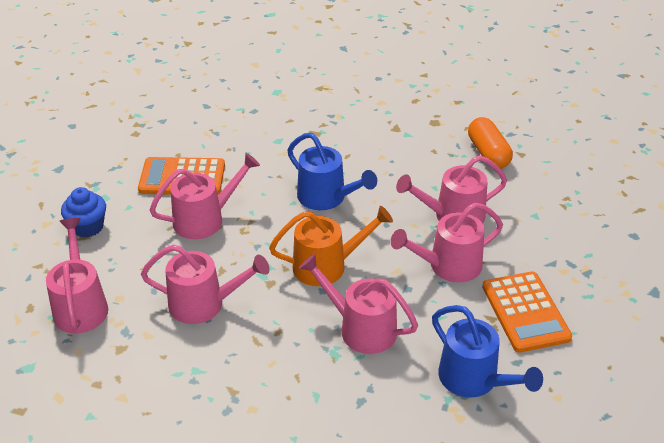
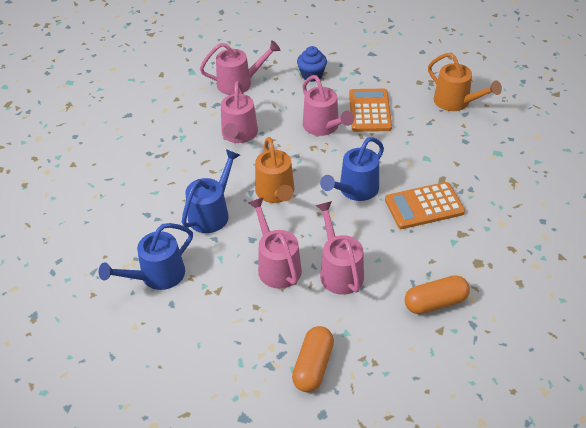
camera: 90 degrees right, 5 degrees up
pink watering can [299,254,418,354] -> blue watering can [182,149,240,233]
orange calculator [482,272,572,353] -> orange calculator moved to [385,182,465,229]
none -> orange capsule [292,326,334,392]
none -> orange watering can [428,53,502,111]

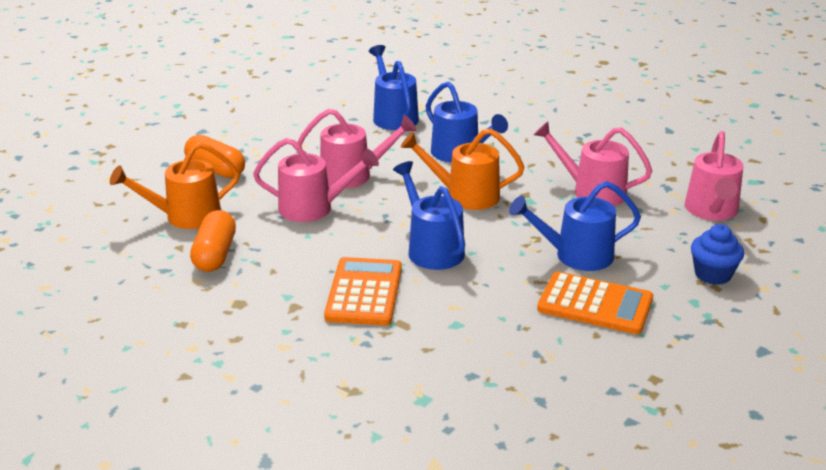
camera: 110 degrees right, 15 degrees down
pink watering can [302,75,354,136] -> blue watering can [509,181,641,271]
orange watering can [428,53,502,111] -> orange watering can moved to [110,142,240,229]

